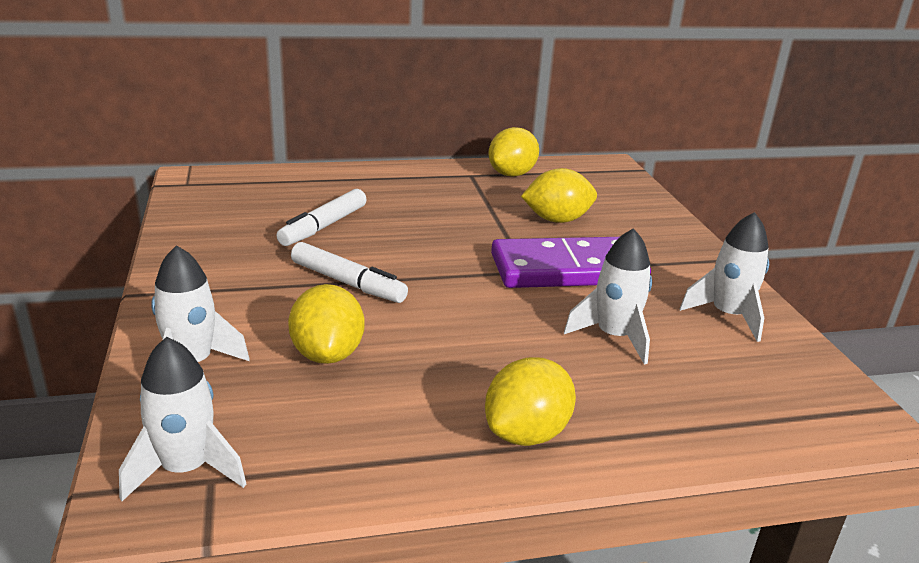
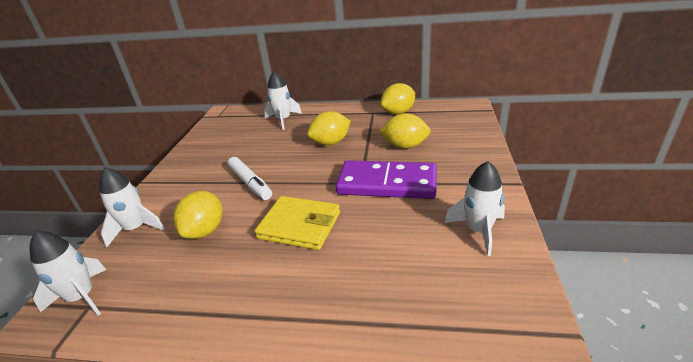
camera: 25 degrees right, 5 degrees up
white marker [276,189,367,246] -> none
yellow lemon [485,357,576,446] -> yellow lemon moved to [307,111,351,145]
white rocket [564,228,652,365] -> white rocket moved to [264,71,302,130]
none -> yellow wallet [254,196,340,250]

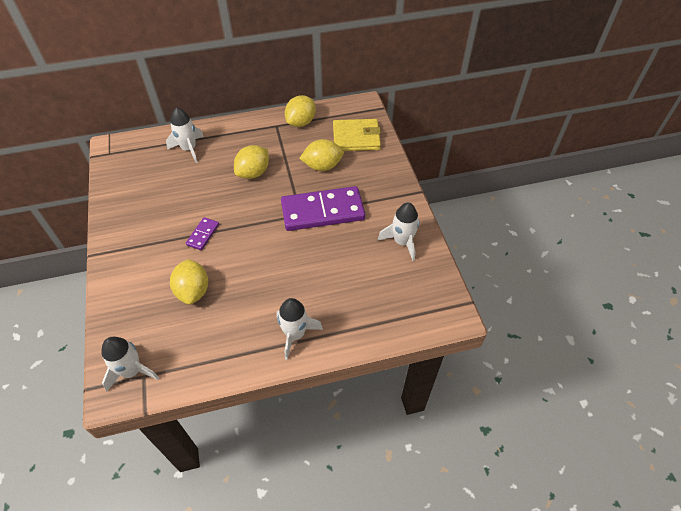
camera: 25 degrees left, 20 degrees up
white rocket [99,167,165,248] -> white rocket moved to [276,298,323,360]
white marker [228,157,272,200] -> purple domino [186,217,219,250]
yellow wallet [254,196,340,250] -> yellow wallet moved to [333,119,381,151]

